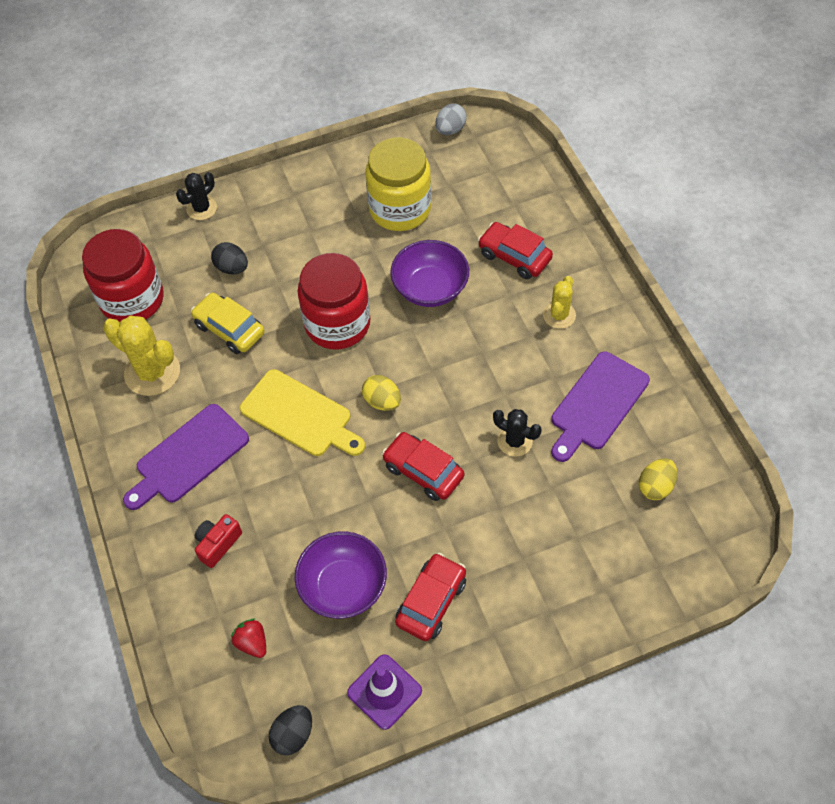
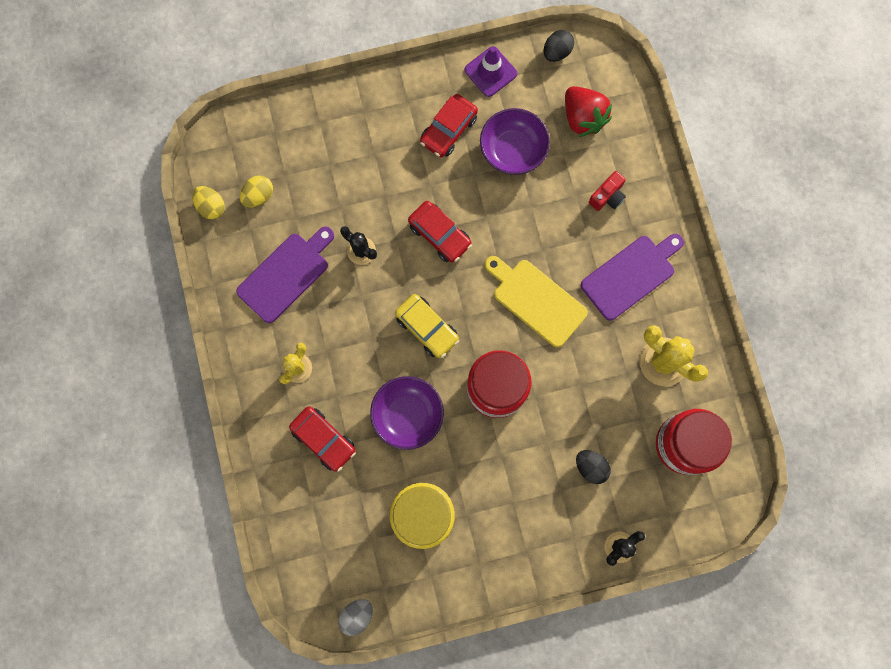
camera: 175 degrees left, 20 degrees up
yellow car [191,293,265,354] -> yellow car moved to [395,294,459,358]
red strawberry [231,619,266,658] -> red strawberry [565,86,612,137], size x1.83
yellow egg [362,375,401,411] -> yellow egg moved to [192,186,225,219]

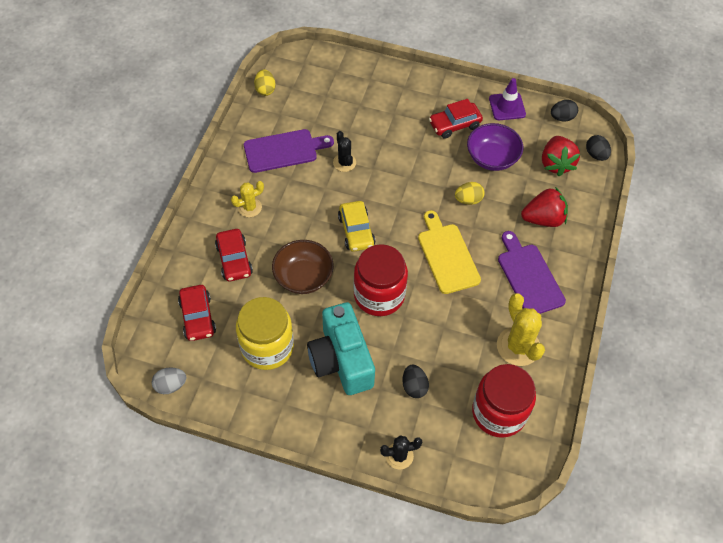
camera: 30 degrees right, 20 degrees down
yellow egg [240,175,273,207] -> yellow egg moved to [455,182,485,205]
purple bowl [370,376,444,450] -> brown bowl [272,240,334,294]
red car [408,201,472,263] -> red car moved to [178,285,216,341]
purple cutting board [581,234,684,321] -> purple cutting board turned 105 degrees counterclockwise [498,231,566,314]
red camera [589,171,626,211] -> red strawberry [521,187,568,227]
none -> turquoise camera [307,302,375,395]
none -> black egg [586,135,611,161]

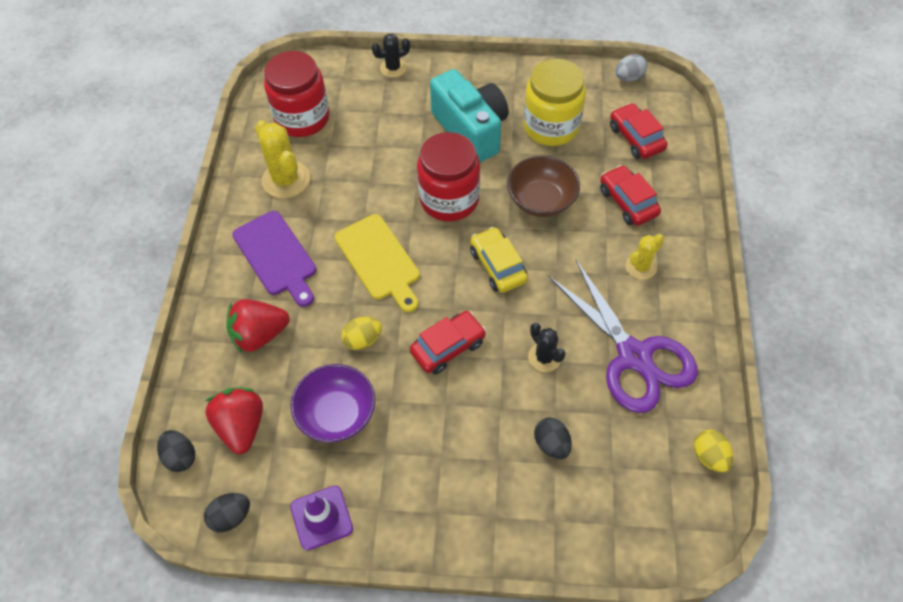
camera: 170 degrees right, 0 degrees up
purple cutting board [244,129,334,173] -> purple scissors [548,260,698,413]
black egg [402,364,429,398] -> black egg moved to [534,418,572,459]
red car [429,99,483,139] -> red car moved to [410,311,486,374]

